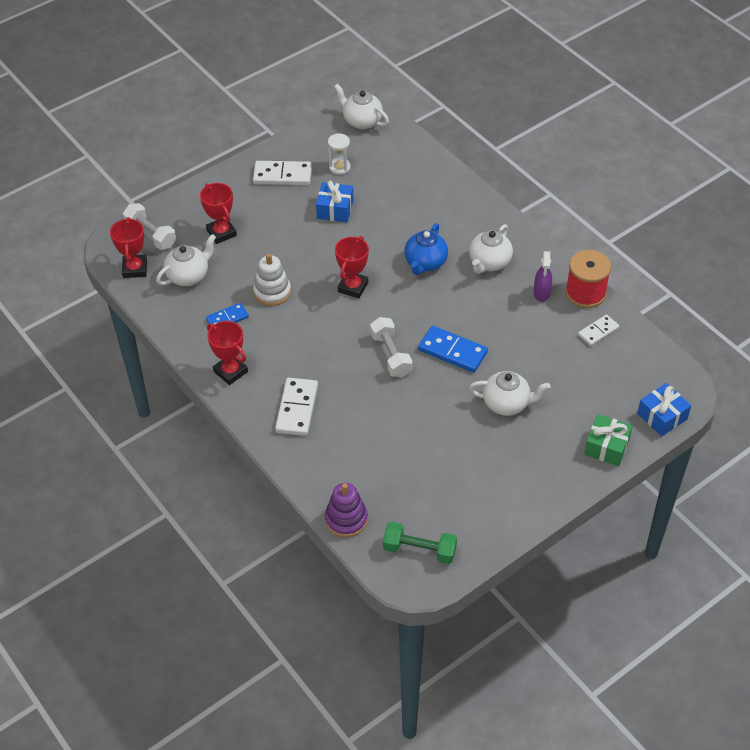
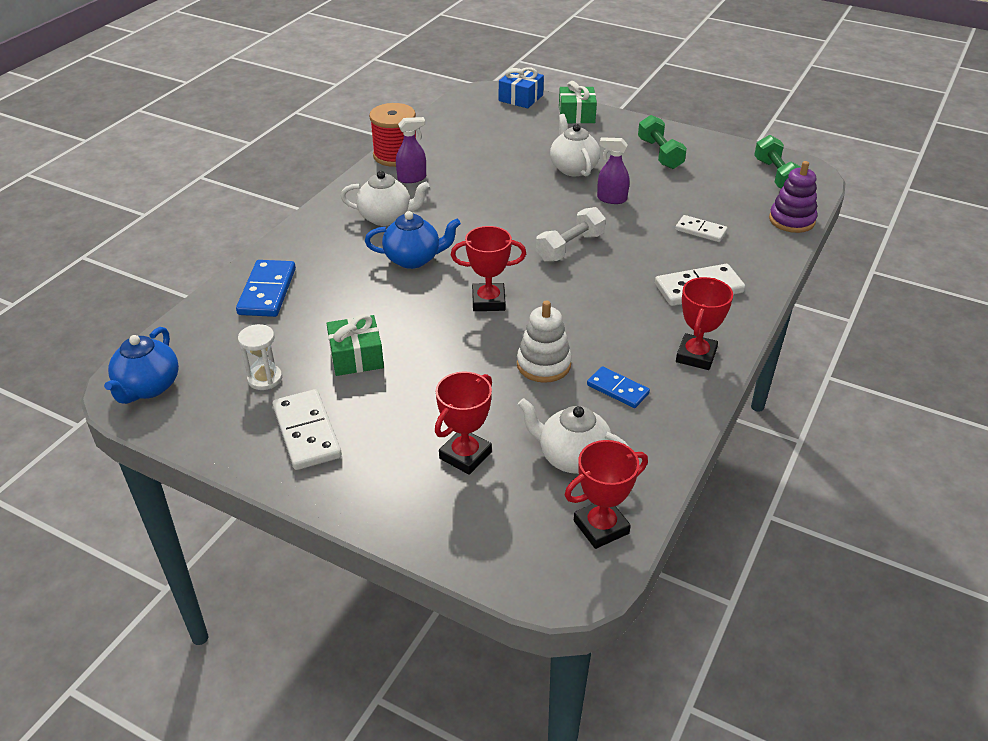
camera: 115 degrees left, 10 degrees down
white dumbbell [123,203,176,250] -> none
blue gift [316,181,353,222] -> green gift [327,314,384,376]
white teapot [334,84,389,129] -> blue teapot [104,327,179,404]
blue domino [418,326,488,373] -> blue domino moved to [236,260,296,317]
white domino [578,315,619,346] -> white domino moved to [675,215,728,242]
none -> purple spray bottle [597,137,629,204]
none -> green dumbbell [638,115,687,169]

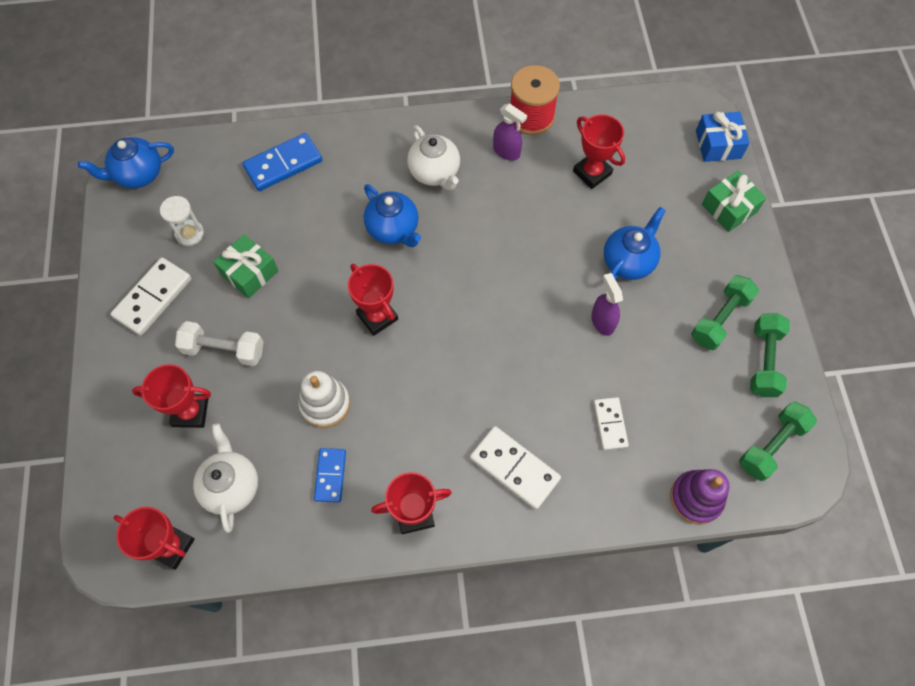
camera: 55 degrees right, 25 degrees up
white dumbbell [536,207,606,262] -> white dumbbell moved to [175,321,264,366]
white teapot [550,114,600,176] -> blue teapot [604,207,666,280]
none -> red trophy [573,114,625,189]
none -> green dumbbell [750,313,790,397]

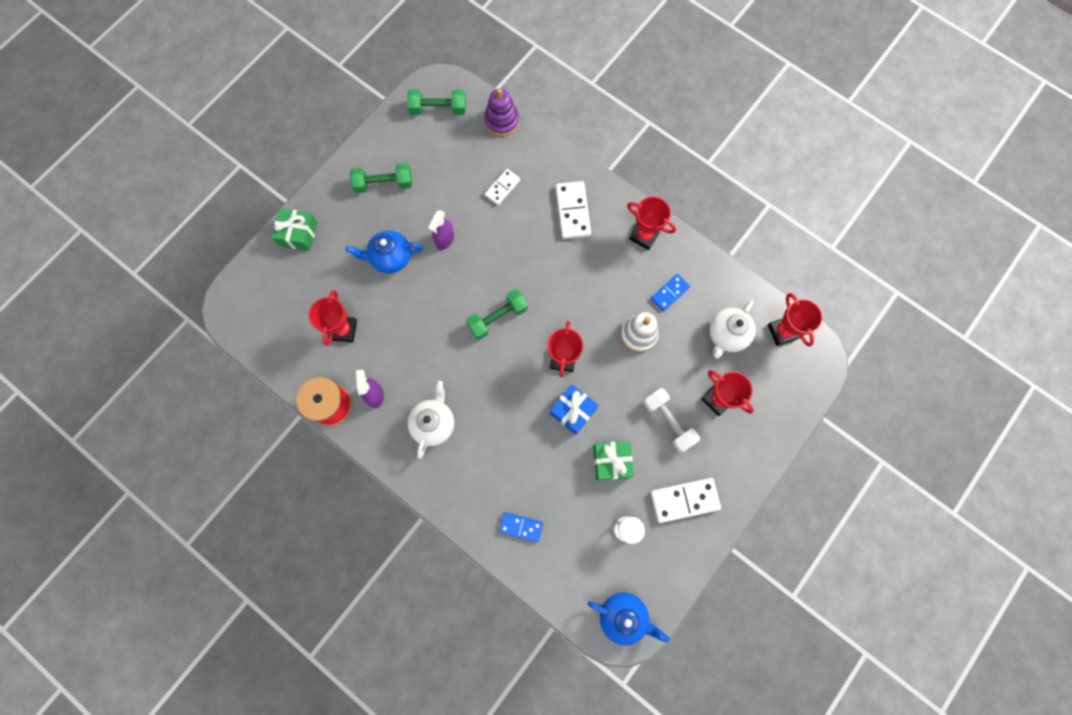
camera: 135 degrees left, 10 degrees up
blue domino [243,133,322,191] -> blue domino [499,512,543,542], size x0.63
blue teapot [364,184,421,247] -> none
blue gift [696,112,750,162] -> blue gift moved to [550,384,599,435]
green dumbbell [750,313,790,397] -> green dumbbell moved to [466,289,528,340]

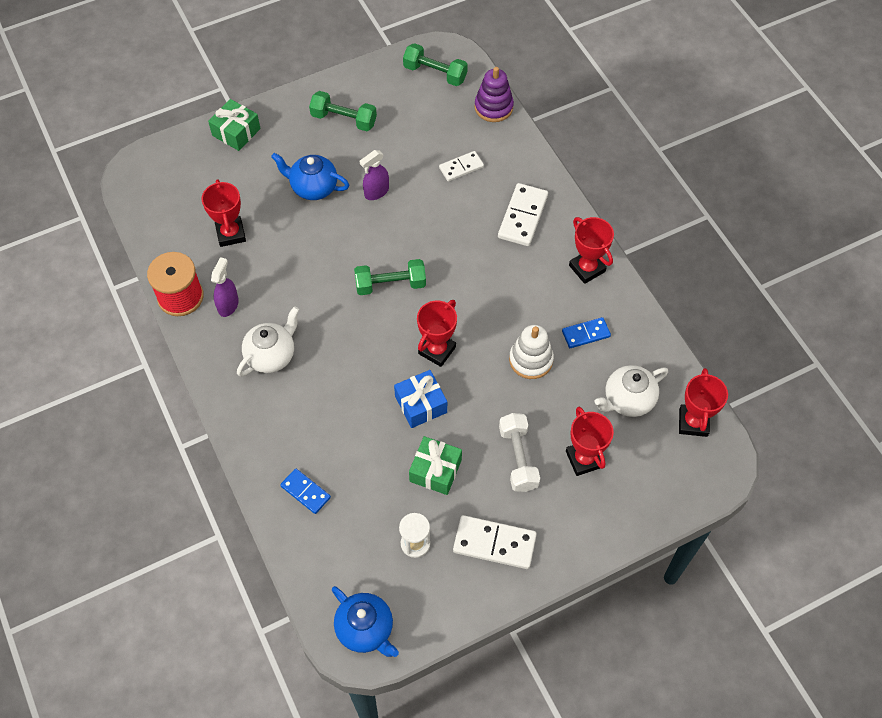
camera: 25 degrees right, 15 degrees down
red trophy [309,290,357,346] -> red trophy turned 45 degrees counterclockwise [202,179,246,247]

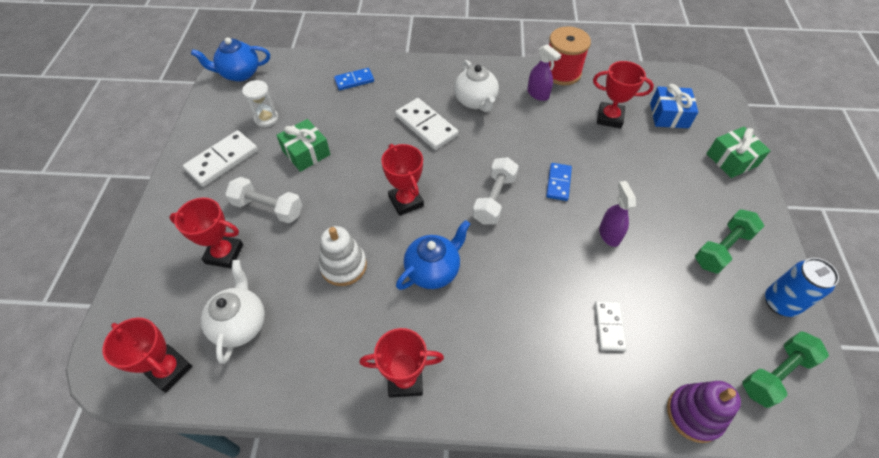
camera: 120 degrees right, 5 degrees down
blue teapot [271,153,349,200] -> blue teapot moved to [396,220,470,290]
green dumbbell [354,259,426,295] -> white dumbbell [473,157,519,225]
blue gift [394,370,447,428] -> blue gift moved to [650,84,698,128]
white domino [498,183,548,246] -> white domino moved to [395,98,458,150]
blue domino [562,317,611,348] -> blue domino moved to [546,163,572,201]
none -> blue can [765,258,839,317]

